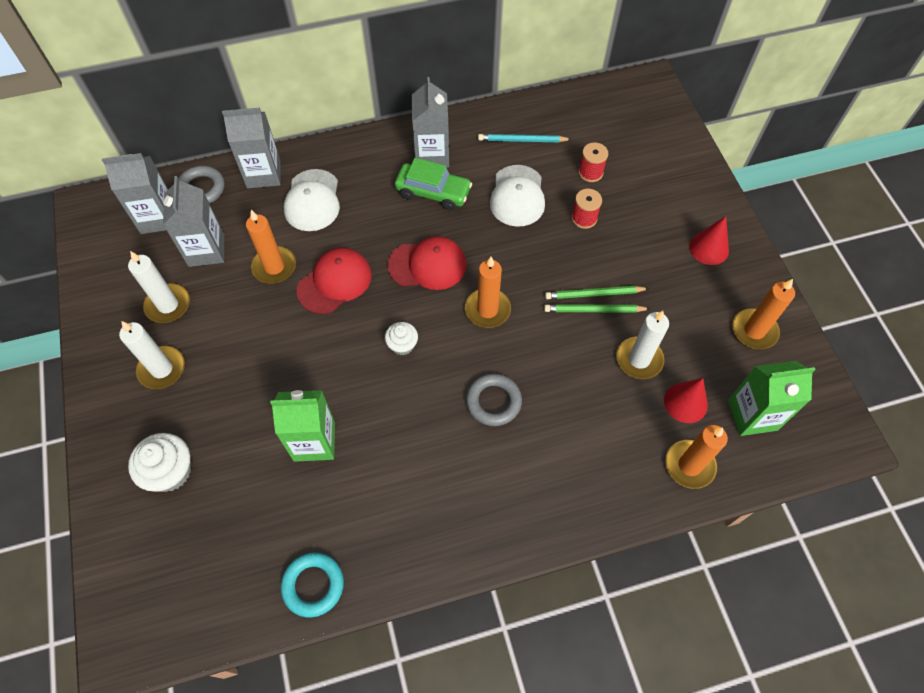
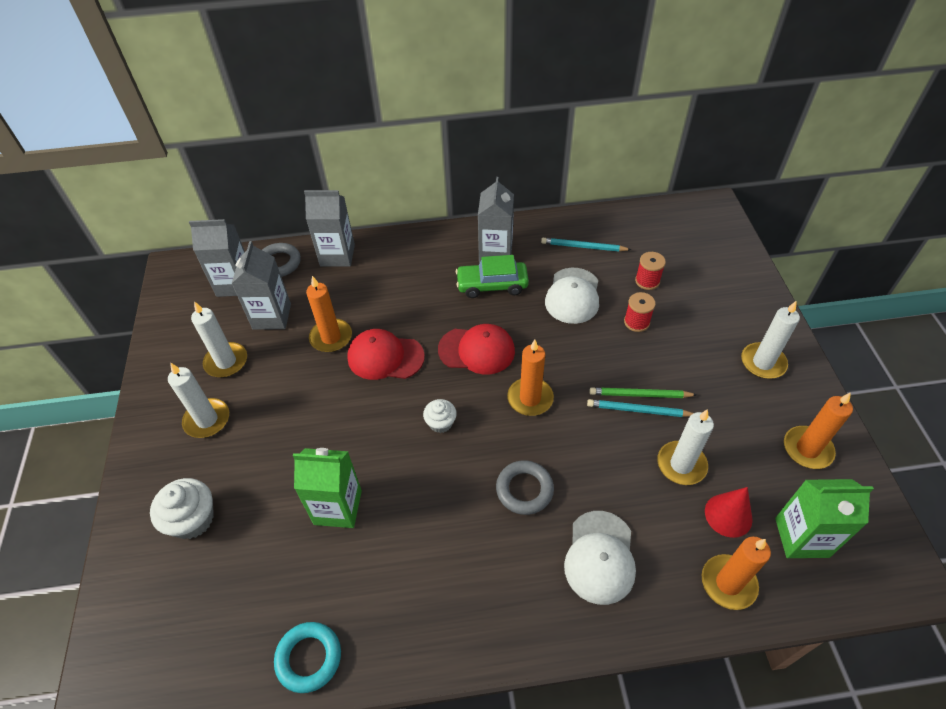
camera: 10 degrees right, 10 degrees down
white cap [284,169,340,231] -> white cap moved to [564,511,636,605]
red cap [297,248,372,314] -> red cap turned 135 degrees counterclockwise [347,329,425,380]
green car [395,158,472,211] -> green car turned 150 degrees clockwise [456,255,529,298]
green pencil [544,304,650,313] -> turquoise pencil [587,399,694,417]
red cone [689,216,729,265] -> white candle [741,301,800,379]

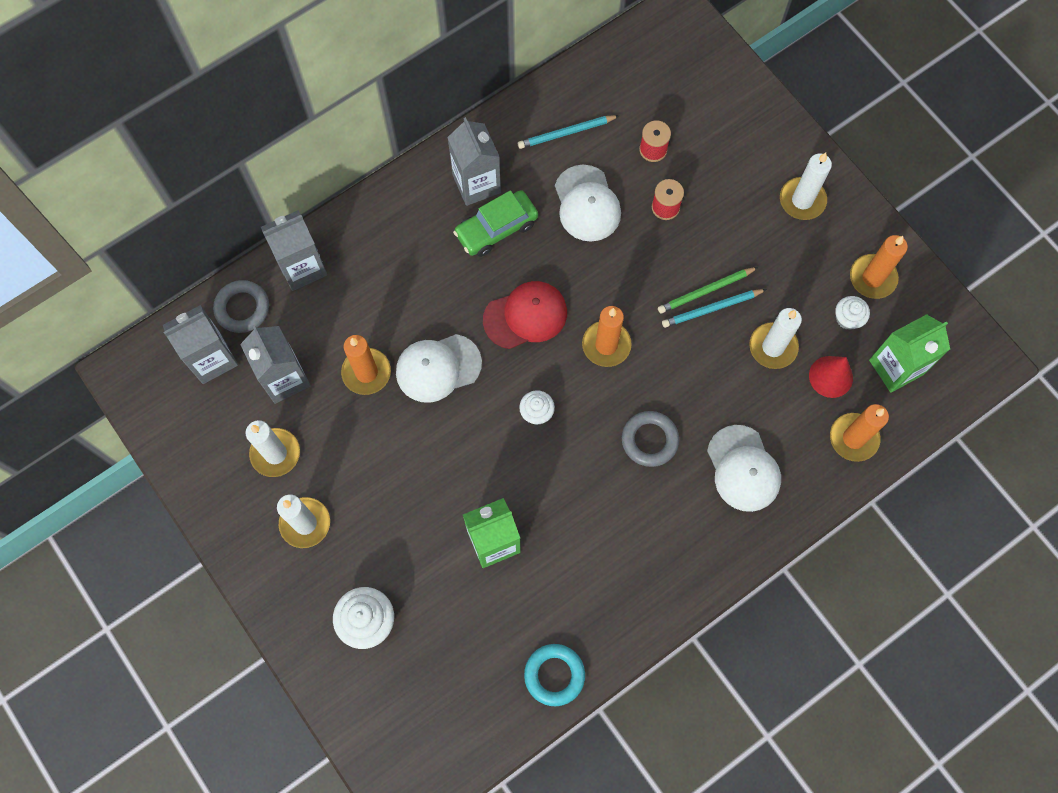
camera: 30 degrees left, 20 degrees up
red cap [347,329,425,380] -> white cap [396,334,482,403]
none -> white cupcake [835,296,870,330]

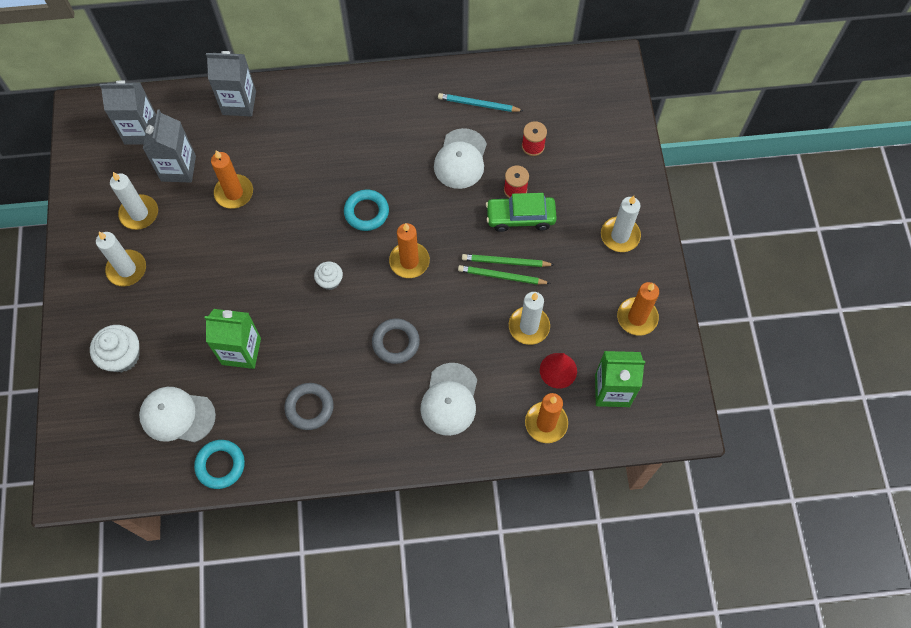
camera: 30 degrees right, 5 degrees down
grey ring [213,280,269,333] -> grey ring moved to [284,383,334,430]
white cap [396,334,482,403] -> white cap moved to [139,387,216,442]
grey carton [447,117,501,206] -> none
green car [453,190,538,257] -> green car moved to [486,193,557,232]
red cap [483,281,567,349] -> turquoise ring [344,190,389,231]
turquoise pencil [662,289,767,328] -> green pencil [458,265,551,285]
white cupcake [835,296,870,330] -> none

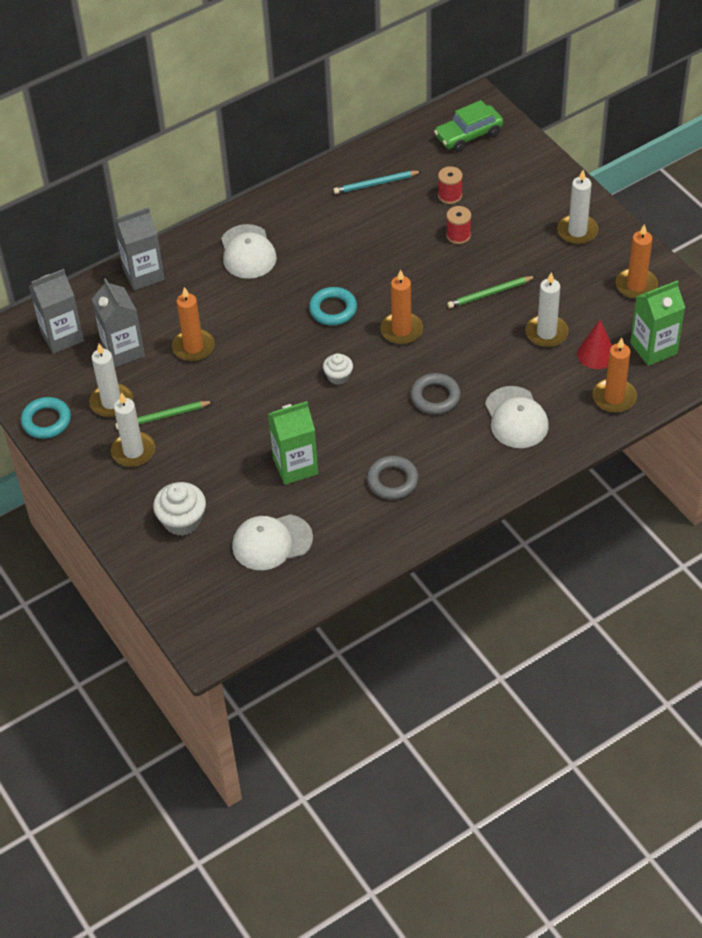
camera: 25 degrees left, 15 degrees down
turquoise ring [194,440,245,489] -> turquoise ring moved to [21,397,71,439]
white cap [434,128,487,189] -> white cap moved to [221,224,277,279]
green pencil [458,265,551,285] -> green pencil moved to [115,401,214,430]
green car [486,193,557,232] -> green car moved to [434,100,503,152]

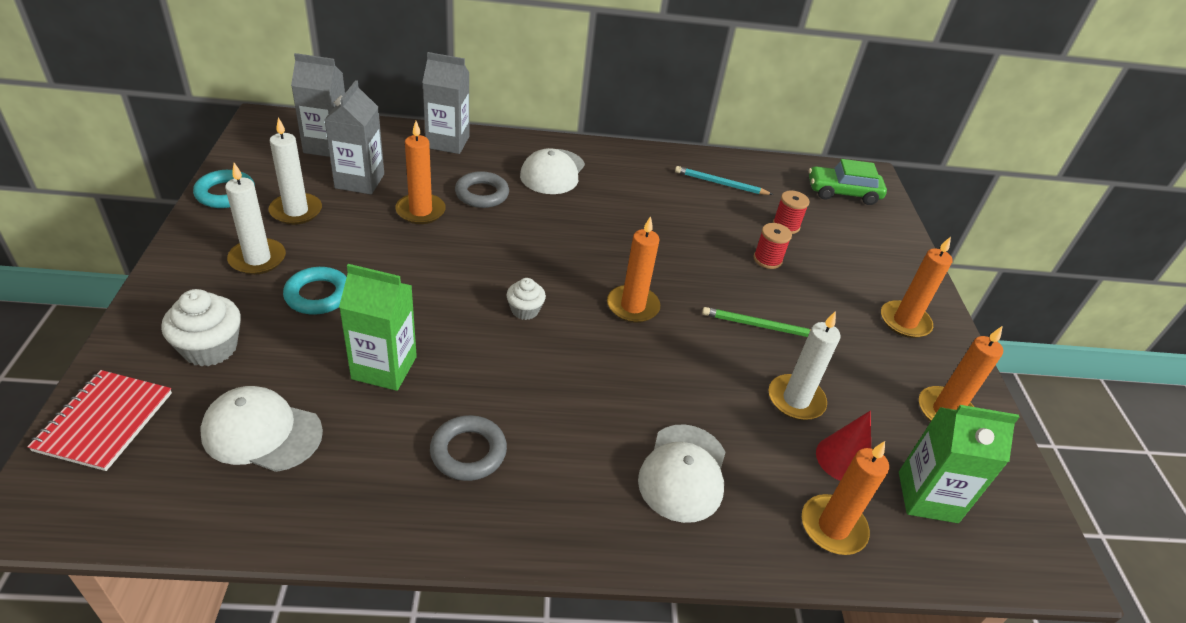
camera: 25 degrees right, 10 degrees down
green pencil [115,401,214,430] -> none
turquoise ring [309,287,357,326] -> turquoise ring moved to [283,267,347,315]
grey ring [411,373,461,414] -> grey ring moved to [455,171,509,208]
white candle [557,170,598,245] -> orange candle [881,237,953,338]
none -> red notebook [27,370,172,471]

